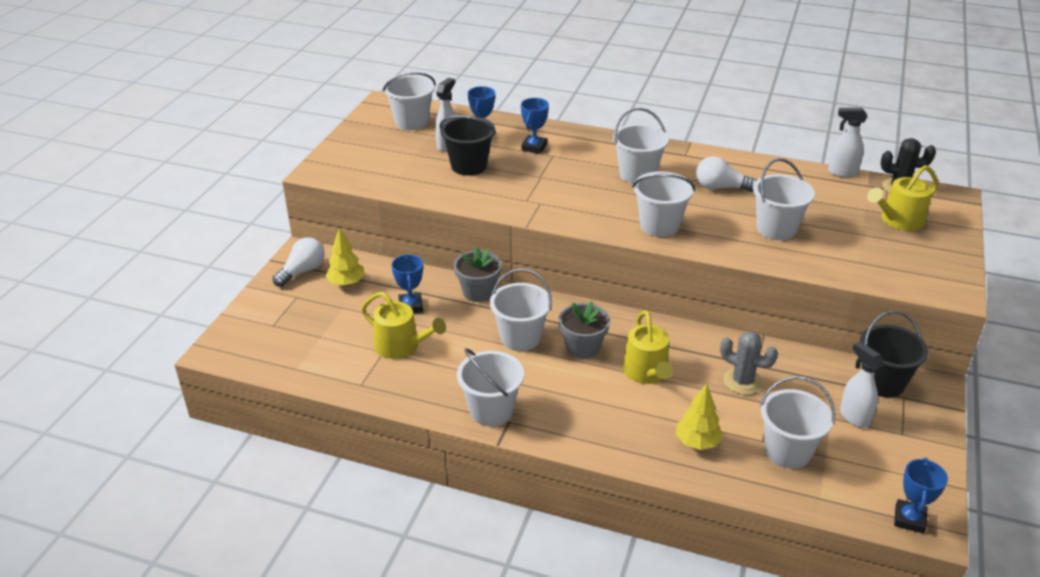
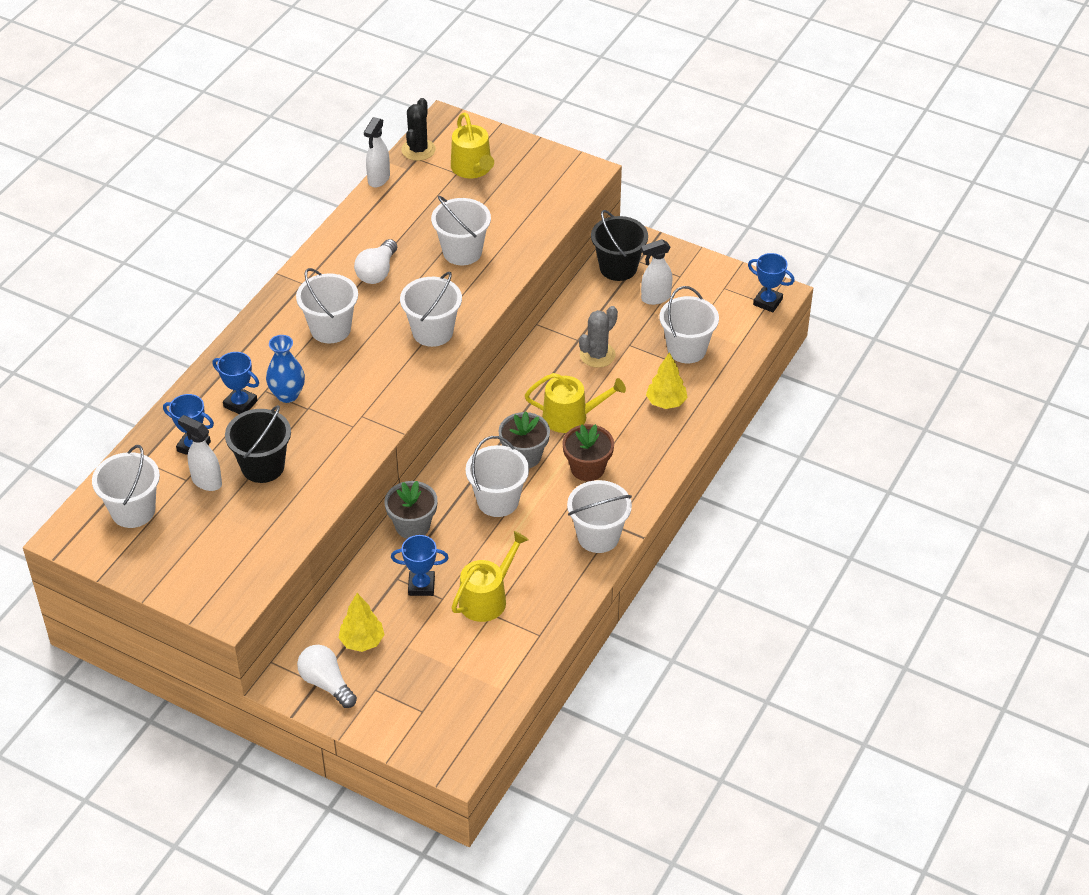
camera: 80 degrees left, 10 degrees up
none -> blue vase [266,335,305,403]
none -> brown flower pot [563,424,614,481]

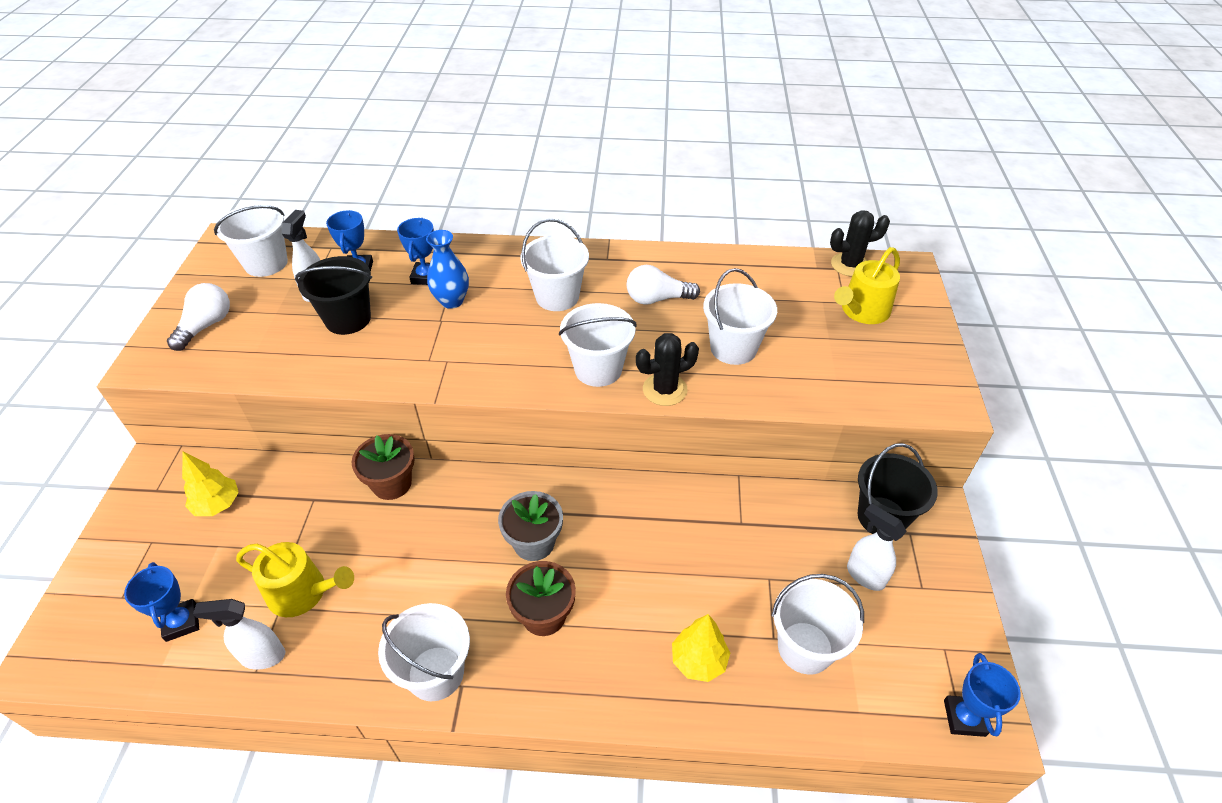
camera: 65 degrees right, 0 degrees up
white light bulb [297,645,357,708] -> white light bulb moved to [167,283,230,351]
white spray bottle [364,117,390,188] -> white spray bottle moved to [193,599,285,670]
grey flower pot [384,481,438,539] -> brown flower pot [351,434,414,500]
blue trophy [391,535,449,596] -> blue trophy moved to [124,562,199,642]
white bucket [465,436,529,517] -> none
yellow watering can [525,373,626,433] -> none
grey cactus [579,306,618,368] -> none
none -> black cactus [636,333,699,406]

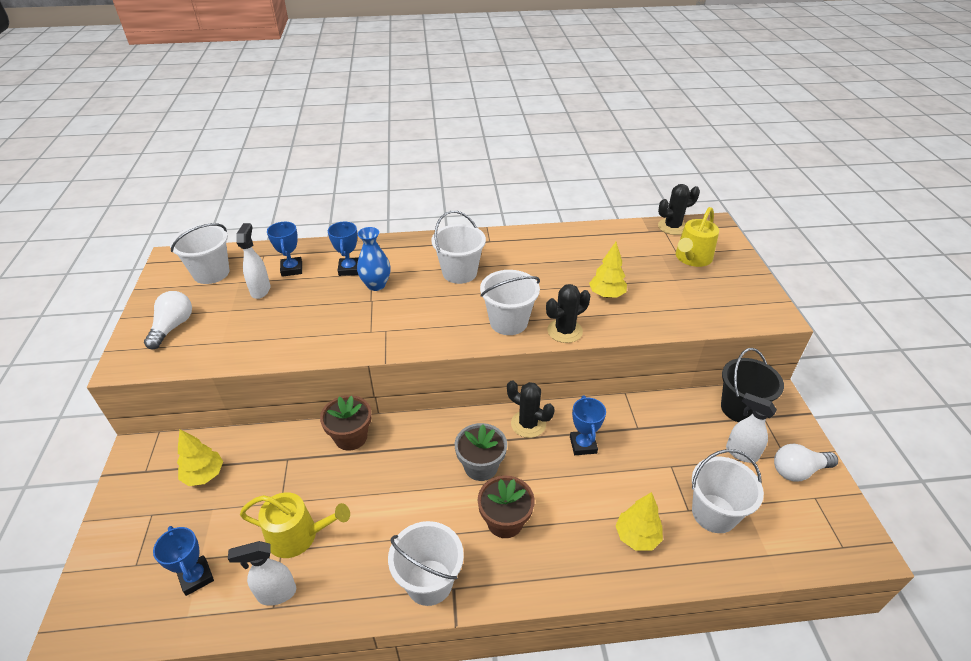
camera: 10 degrees left, 5 degrees down
black bucket [295,256,372,335] -> none
white light bulb [627,265,700,305] -> white light bulb moved to [774,444,838,482]
white bucket [703,268,777,365] -> yellow tree [589,242,627,298]
blue trophy [944,653,1021,737] -> blue trophy moved to [570,395,606,455]
none -> black cactus [507,380,555,438]

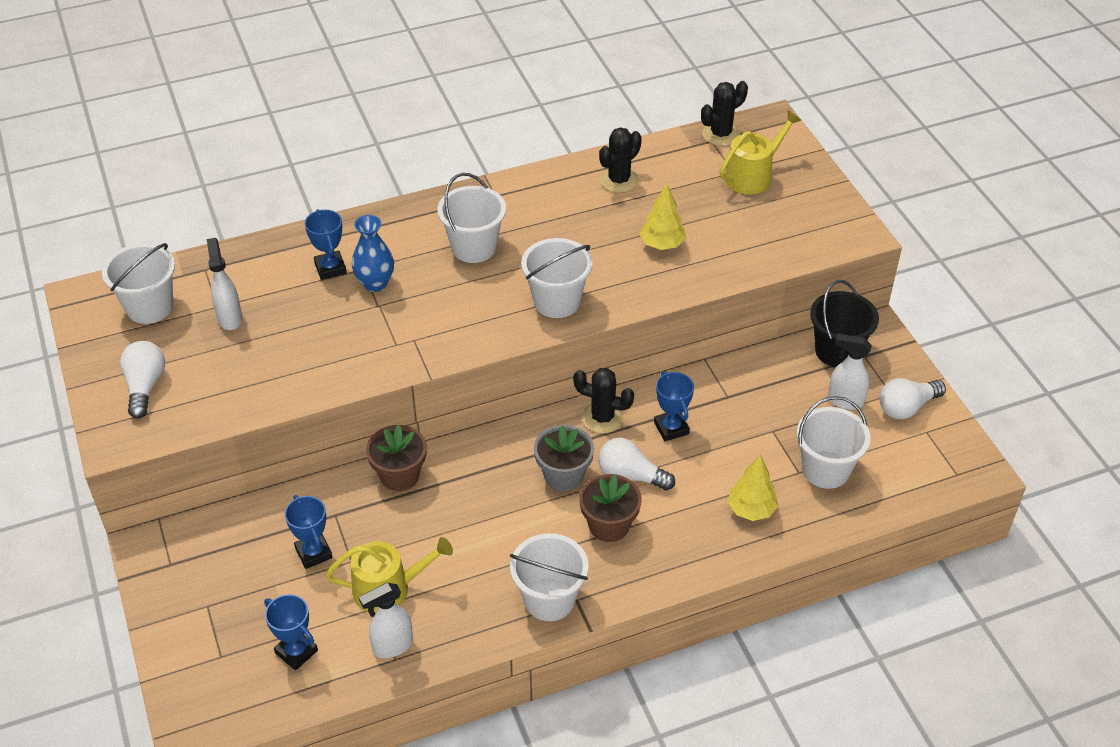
camera: 15 degrees left, 5 degrees up
yellow tree [177,429,223,486] -> none
blue trophy [267,222,302,277] -> blue trophy moved to [285,495,333,569]
black cactus [546,284,590,343] -> black cactus moved to [599,127,642,193]
yellow watering can [676,207,719,267] -> yellow watering can turned 150 degrees counterclockwise [720,111,802,195]
none -> white light bulb [598,438,675,490]

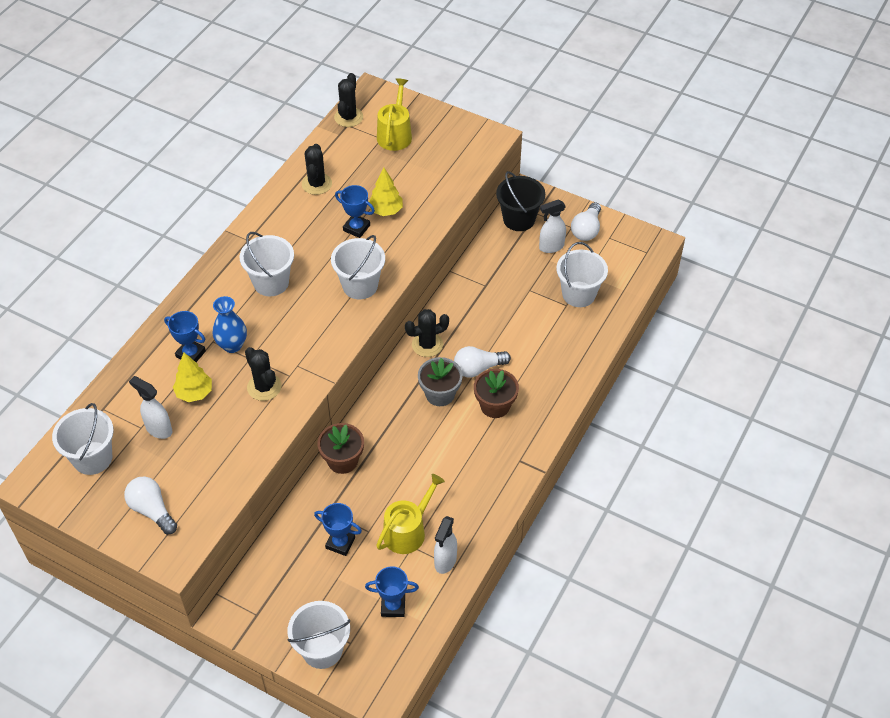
camera: 40 degrees left, 5 degrees up
white bucket [510,533,589,621] -> white bucket moved to [287,601,350,669]
blue trophy [654,371,694,441] -> blue trophy moved to [335,185,375,238]
yellow tree [728,455,778,521] -> yellow tree moved to [173,352,212,402]
none -> black cactus [245,347,282,401]

